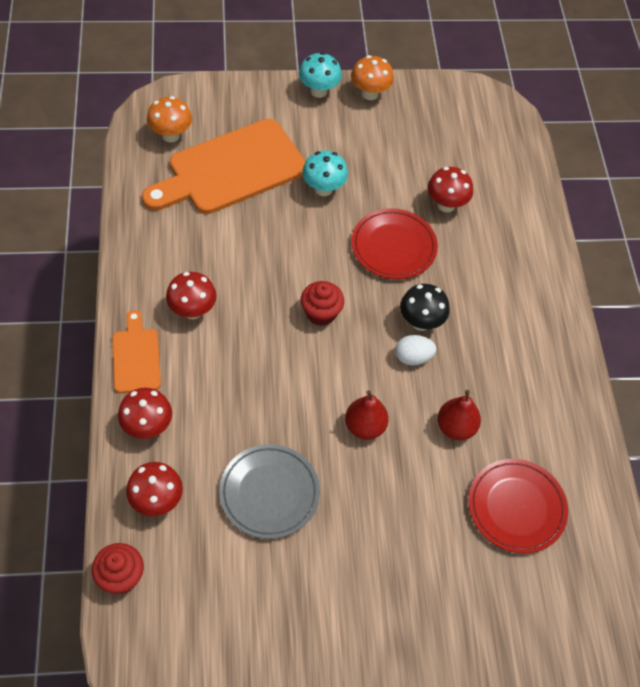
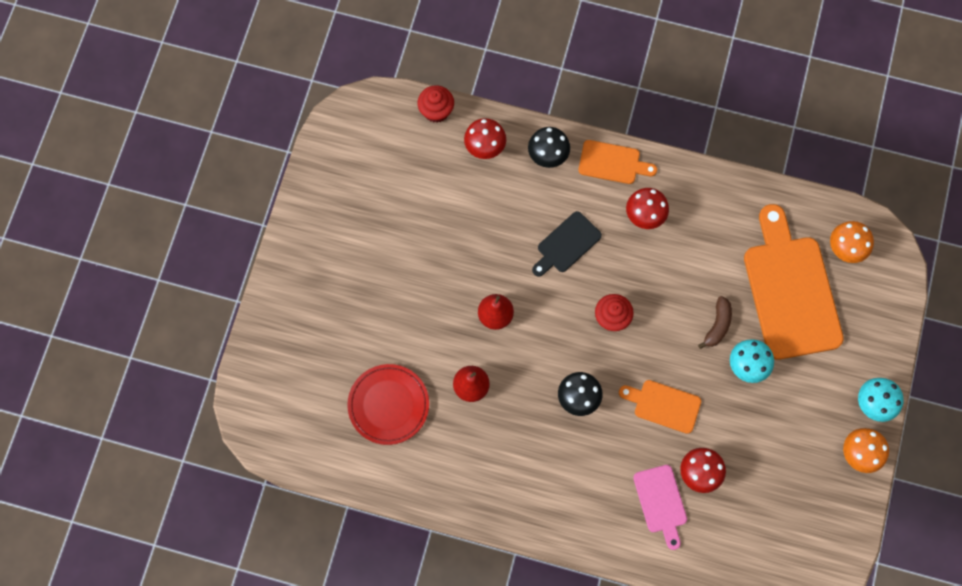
camera: 115 degrees right, 15 degrees up
red mushroom [118,388,172,439] -> black mushroom [528,127,570,168]
grey plate [219,444,320,539] -> none
red plate [352,208,438,279] -> orange cutting board [619,380,701,434]
white egg [395,335,436,365] -> none
none -> black cutting board [532,211,602,277]
none -> pink cutting board [633,465,687,550]
none -> brown banana [698,296,732,349]

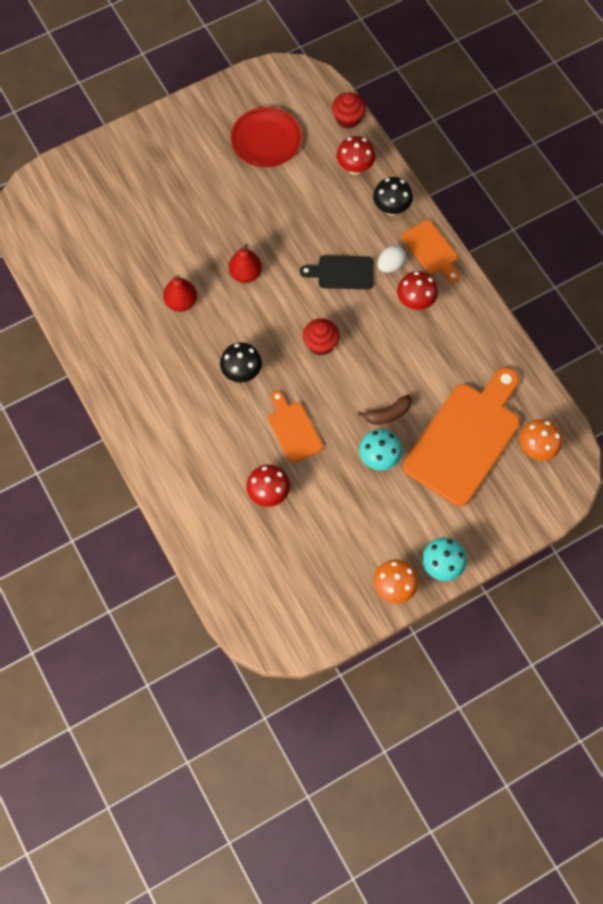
camera: 45 degrees right, 5 degrees down
red plate [347,364,429,445] -> red plate moved to [231,107,302,167]
pink cutting board [633,465,687,550] -> none
none -> white egg [378,245,406,273]

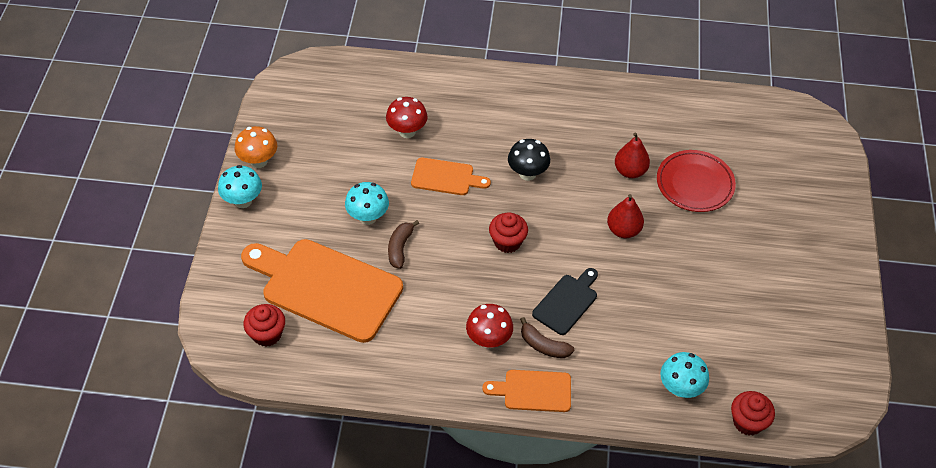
camera: 125 degrees right, 15 degrees down
red plate [231,107,302,167] -> red plate moved to [657,150,736,212]
red mushroom [336,136,376,175] -> turquoise mushroom [660,352,709,398]
black mushroom [373,177,413,216] -> none
white egg [378,245,406,273] -> brown banana [520,317,574,358]
orange cutting board [403,368,520,506] -> orange cutting board turned 135 degrees clockwise [241,239,403,343]
orange mushroom [519,419,563,460] -> red cupcake [244,304,285,347]

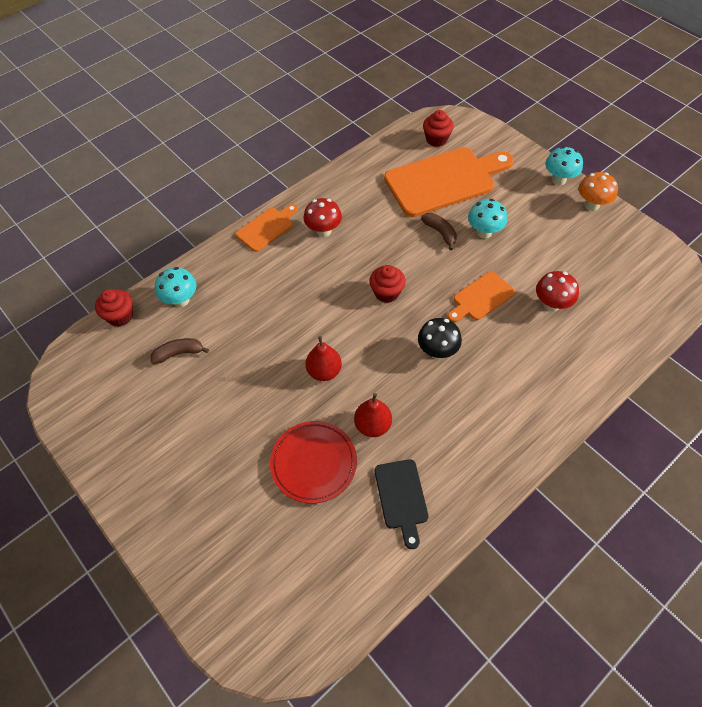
camera: 135 degrees right, 5 degrees up
brown banana [520,317,574,358] -> brown banana moved to [151,338,209,364]
black cutting board [532,268,598,335] -> black cutting board moved to [375,459,429,549]

